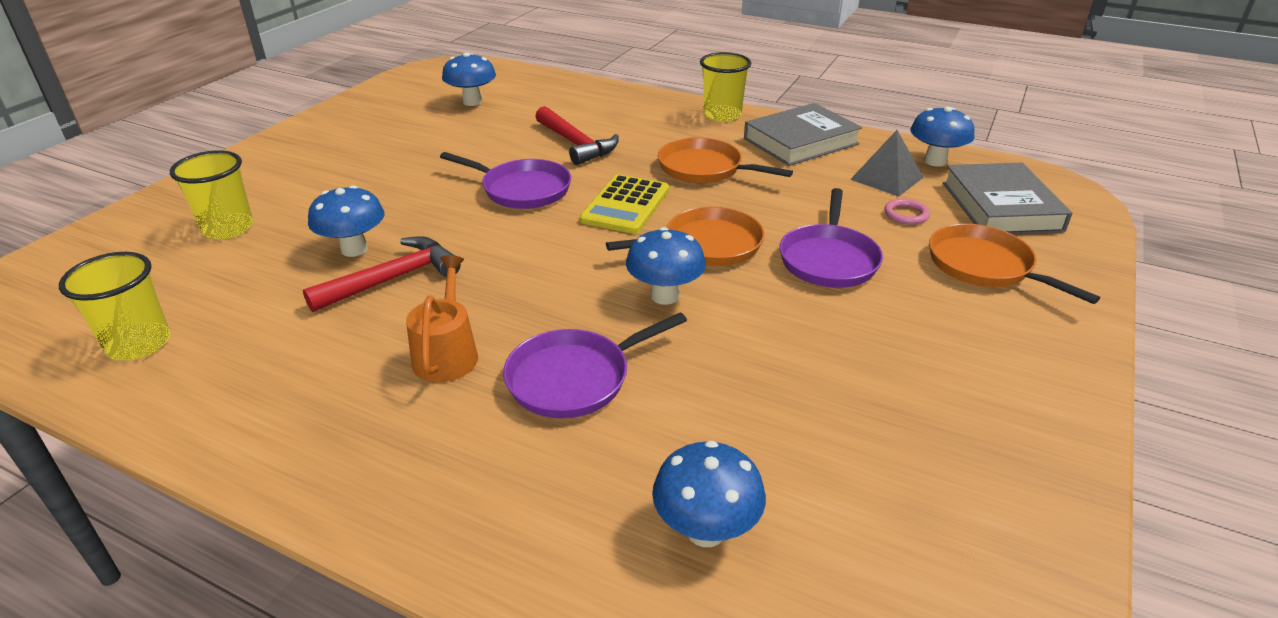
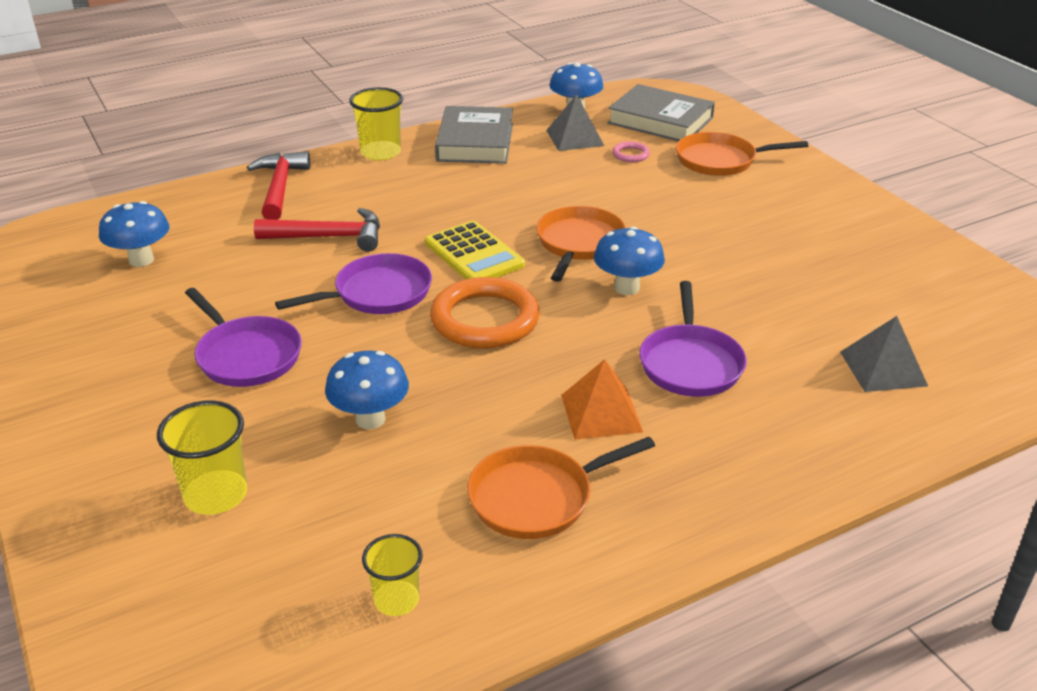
camera: 55 degrees left, 0 degrees up
yellow cup [59,252,170,361] -> yellow cup [362,534,423,616], size x0.65
red hammer [303,236,461,312] -> red hammer moved to [247,151,310,220]
orange watering can [406,255,478,382] -> orange pyramid [561,359,643,440]
blue mushroom [652,441,766,547] -> grey pyramid [840,316,928,392]
orange pan [658,137,793,183] -> orange pan moved to [467,437,655,539]
purple pan [779,188,883,288] -> purple pan moved to [185,288,302,387]
none -> orange ring [430,277,540,349]

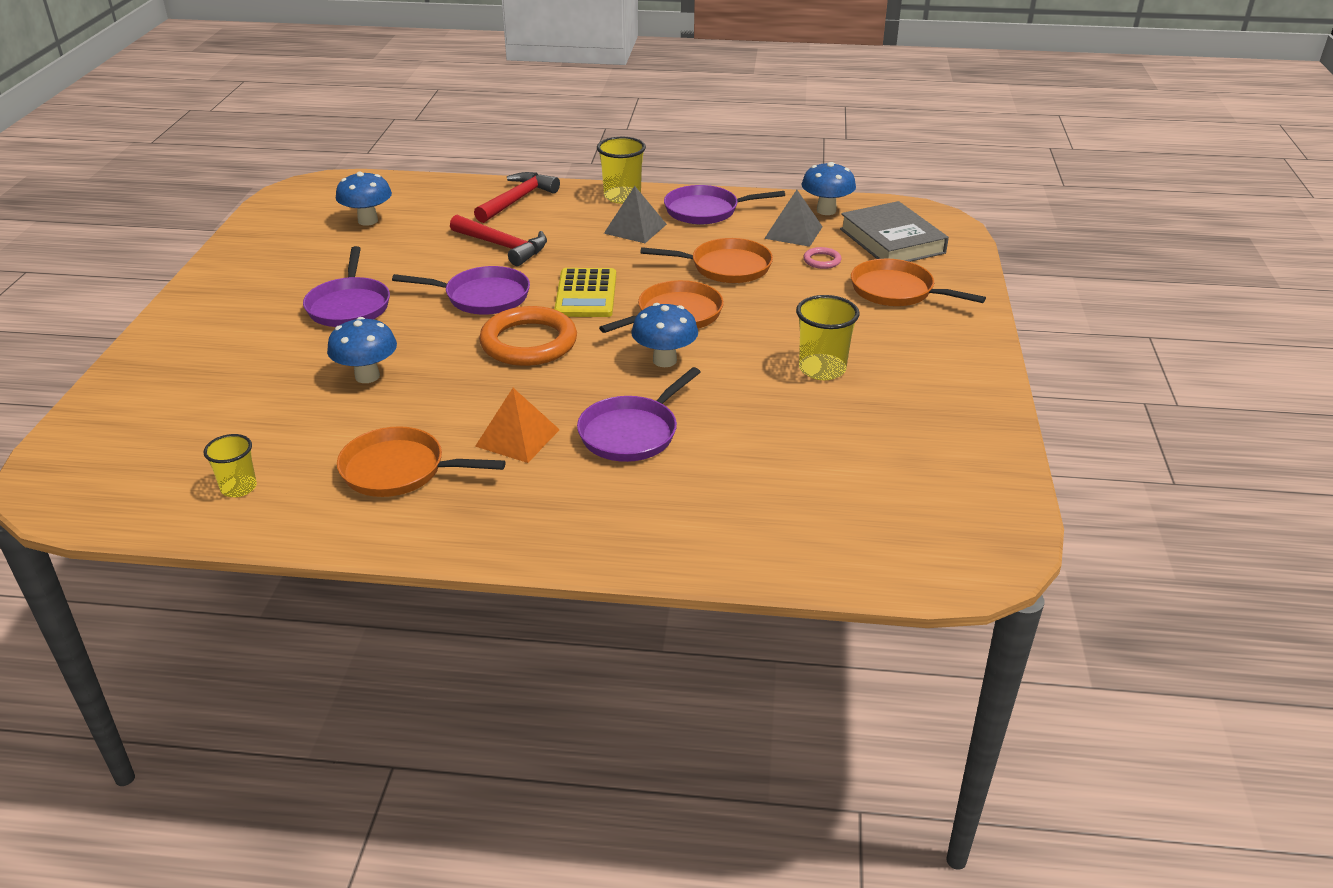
camera: 35 degrees right, 0 degrees up
yellow cup [157,400,247,515] -> yellow cup moved to [796,295,859,380]
grey book [435,106,513,164] -> purple pan [664,185,785,224]
grey pyramid [840,316,928,392] -> grey pyramid moved to [604,186,667,243]
none -> orange pan [640,238,773,283]

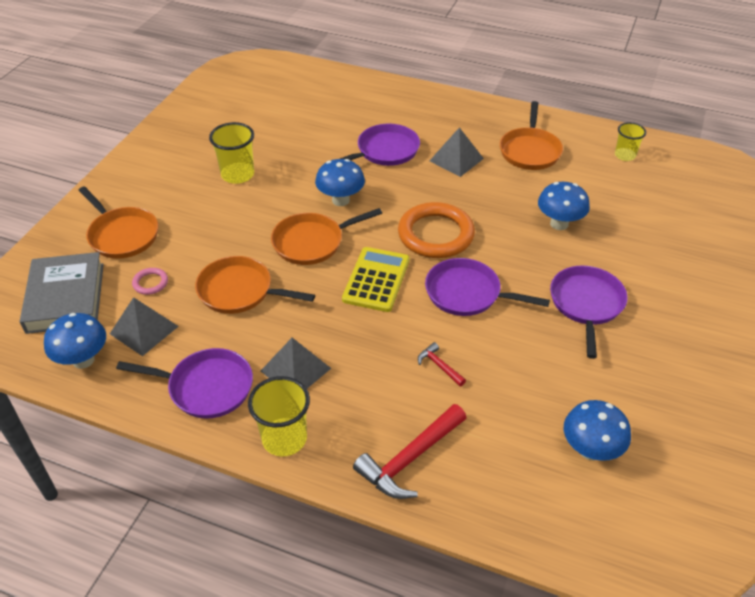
camera: 165 degrees left, 10 degrees up
orange pan [337,426,506,497] -> orange pan turned 75 degrees clockwise [500,101,563,170]
red hammer [450,215,547,266] -> red hammer [418,342,466,386], size x0.49
orange pyramid [475,388,560,463] -> grey pyramid [430,127,484,177]

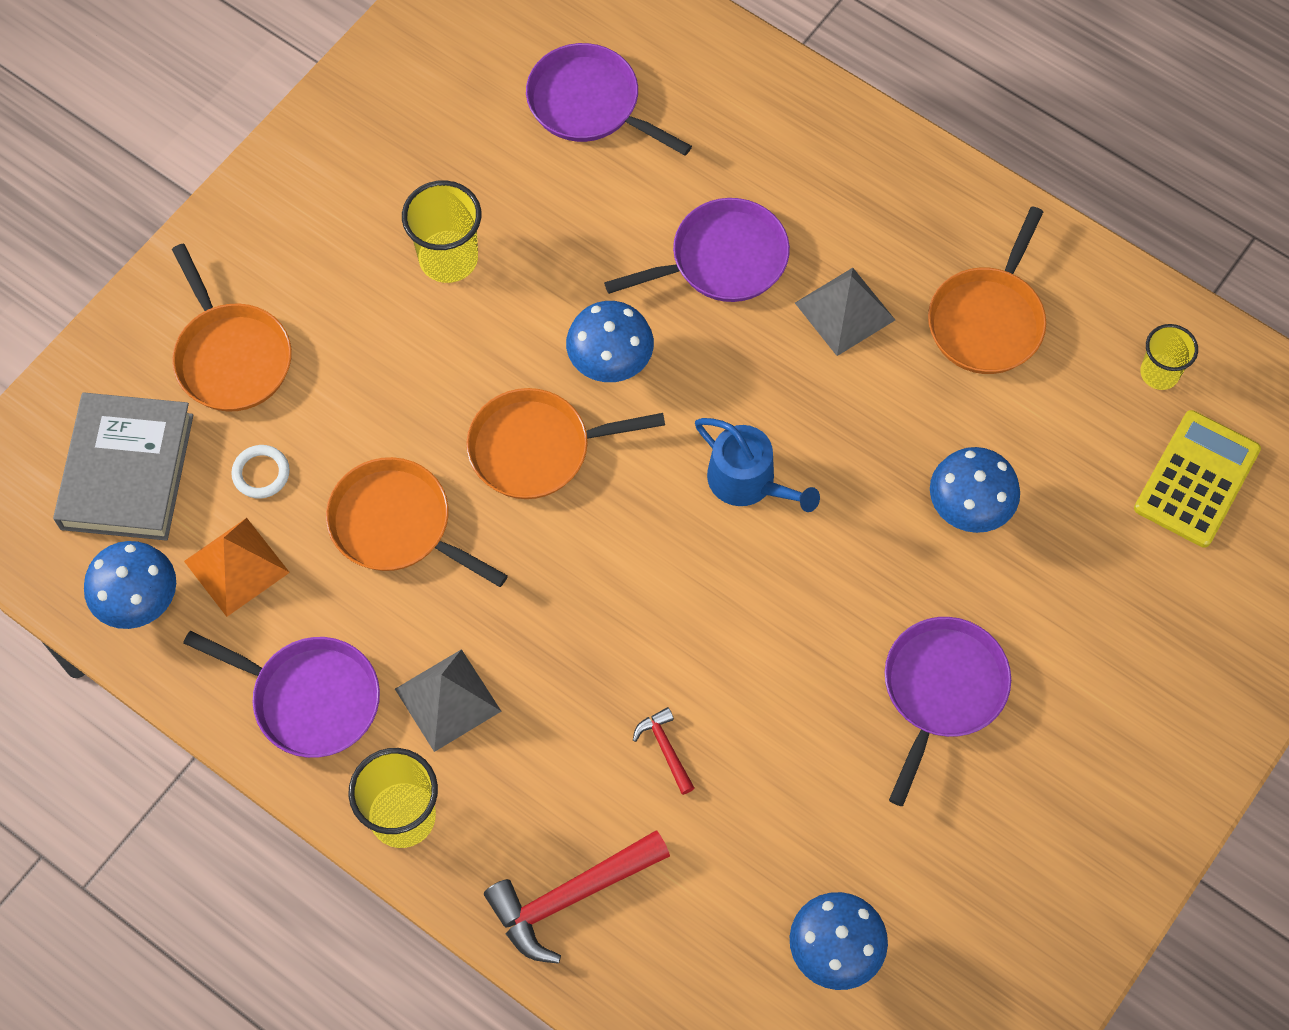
camera: 15 degrees right, 20 degrees up
grey pyramid [110,297,179,356] -> orange pyramid [184,518,290,617]
pink ring [132,268,168,295] -> white ring [231,445,290,499]
yellow calculator [342,247,410,312] -> yellow calculator moved to [1134,410,1261,548]
orange ring [398,202,475,258] -> blue watering can [695,418,820,512]
purple pan [425,258,550,316] -> purple pan moved to [526,43,692,156]

